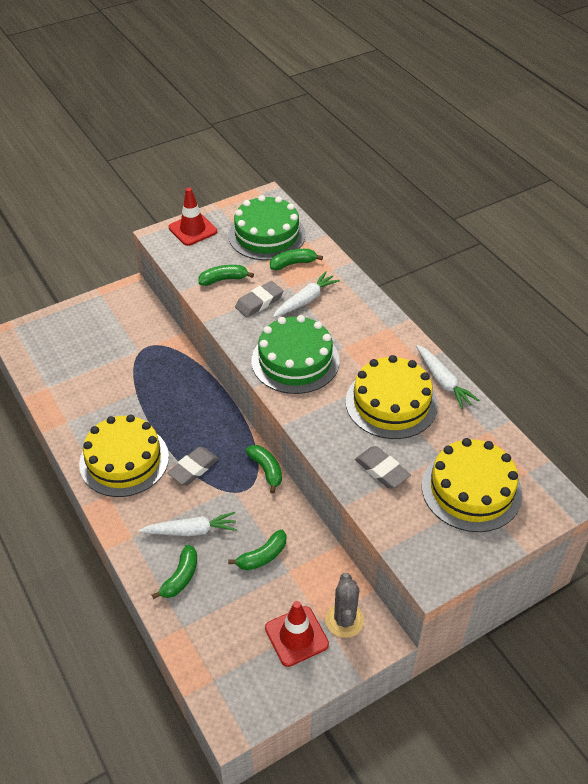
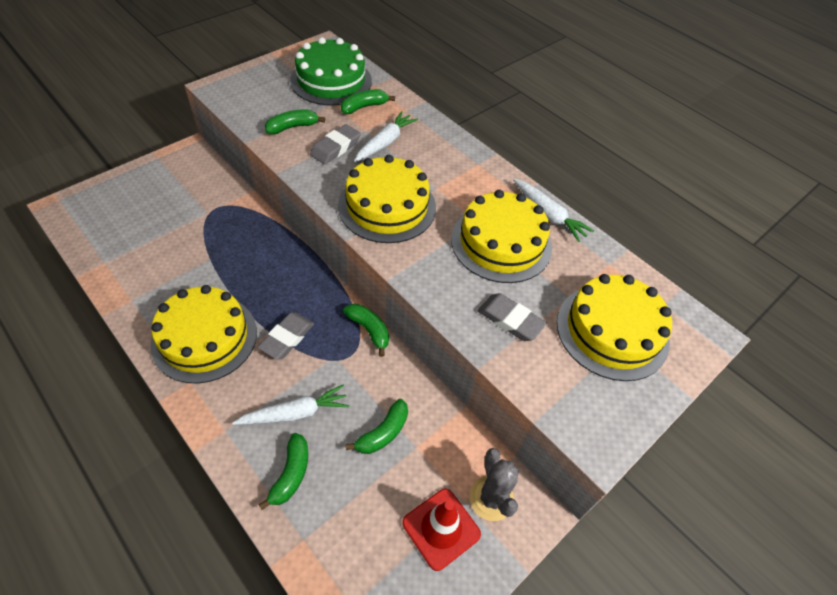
camera: 15 degrees left, 5 degrees up
red traffic cone [169,188,217,246] -> none
green cake [251,315,340,394] -> yellow cake [338,155,436,243]

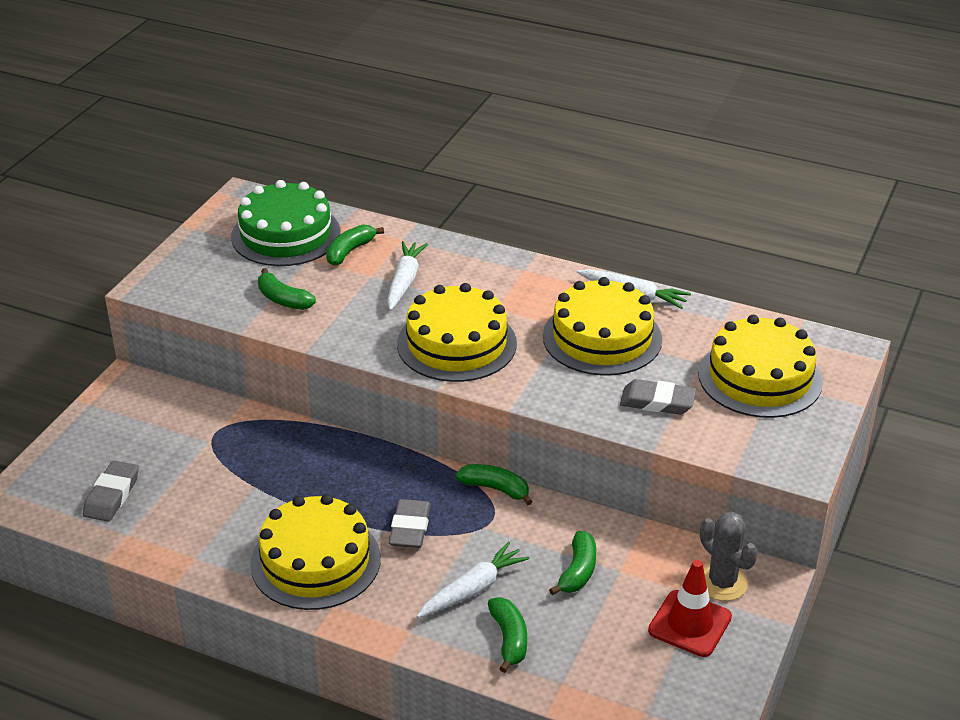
camera: 20 degrees left, 15 degrees down
green banana [265,110,325,134] -> green banana turned 90 degrees counterclockwise [258,268,316,310]
grey eraser [310,124,361,165] -> grey eraser moved to [83,461,139,522]

